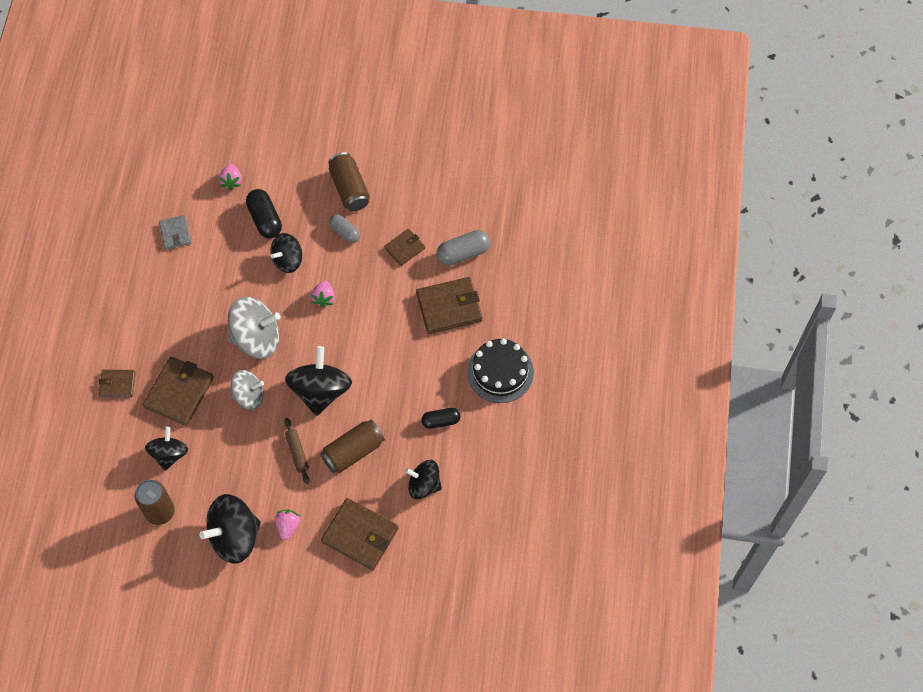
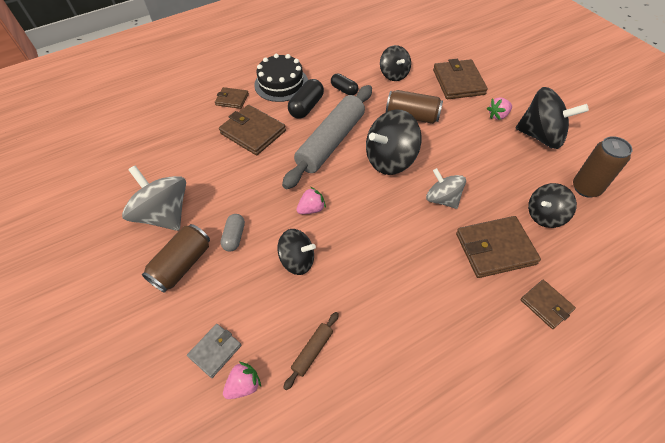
camera: 125 degrees left, 10 degrees down
grey wallet [159,215,191,250] -> grey wallet moved to [187,324,241,378]
grey spinning top [228,297,281,359] -> grey spinning top moved to [122,165,186,231]
black capsule [246,189,282,239] -> black capsule moved to [288,79,324,119]
brown rolling pin [284,418,309,484] -> brown rolling pin moved to [284,312,339,390]
brown wallet [384,229,425,266] -> brown wallet moved to [215,87,249,109]
grey capsule [437,230,490,266] -> none
none -> grey rolling pin [282,85,372,189]

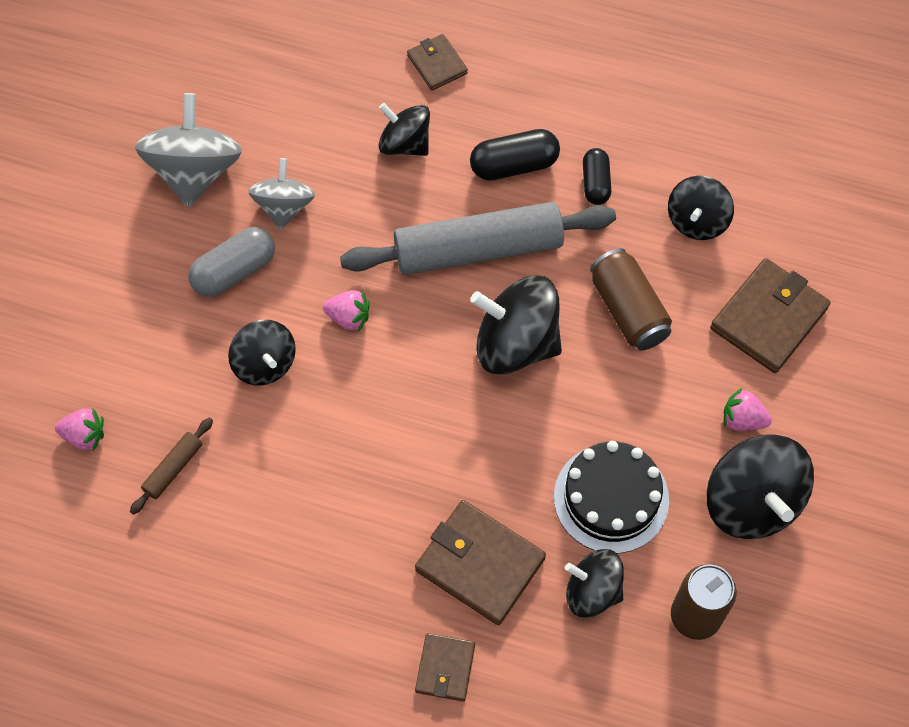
camera: 45 degrees right, 10 degrees up
brown can [142,224,210,293] -> none
grey wallet [187,324,241,378] -> none
brown wallet [219,105,286,155] -> black spinning top [379,103,430,156]
grey capsule [221,214,245,252] -> grey capsule [188,227,275,297], size x1.50
black cake [254,54,308,102] -> black cake moved to [554,441,669,554]
brown rolling pin [284,312,339,390] -> brown rolling pin turned 45 degrees counterclockwise [130,417,213,514]
grey spinning top [426,168,466,209] -> grey spinning top moved to [248,158,315,230]

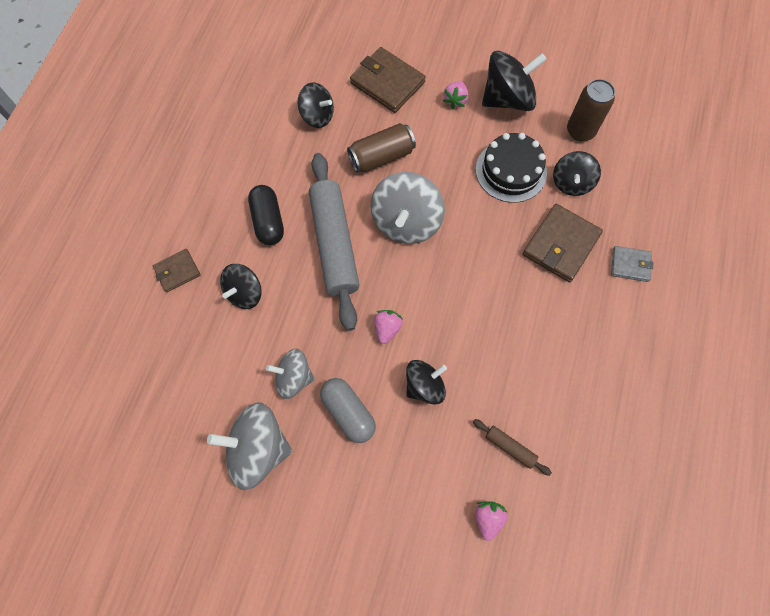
camera: 90 degrees left, 5 degrees up
brown wallet [415,633,475,702] -> grey wallet [611,246,653,282]
black spinning top [471,276,562,375] -> grey spinning top [370,172,445,244]
black capsule [583,148,611,205] -> none

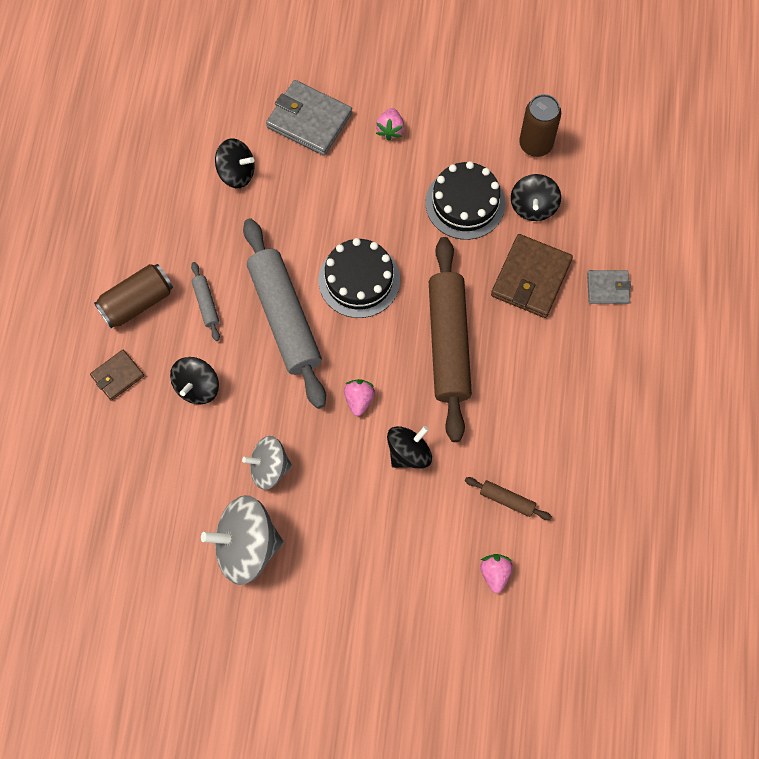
camera: 10 degrees left, 0 degrees up
black capsule [248,185,284,245] -> grey rolling pin [191,262,220,341]
grey capsule [320,378,376,443] -> none
brown can [347,123,416,173] -> brown can moved to [94,264,173,328]
brown wallet [350,47,426,113] -> grey wallet [266,80,352,156]
grey spinning top [370,172,445,244] -> black cake [319,238,400,318]
black spinning top [482,51,547,111] -> none
none -> brown rolling pin [429,237,472,442]

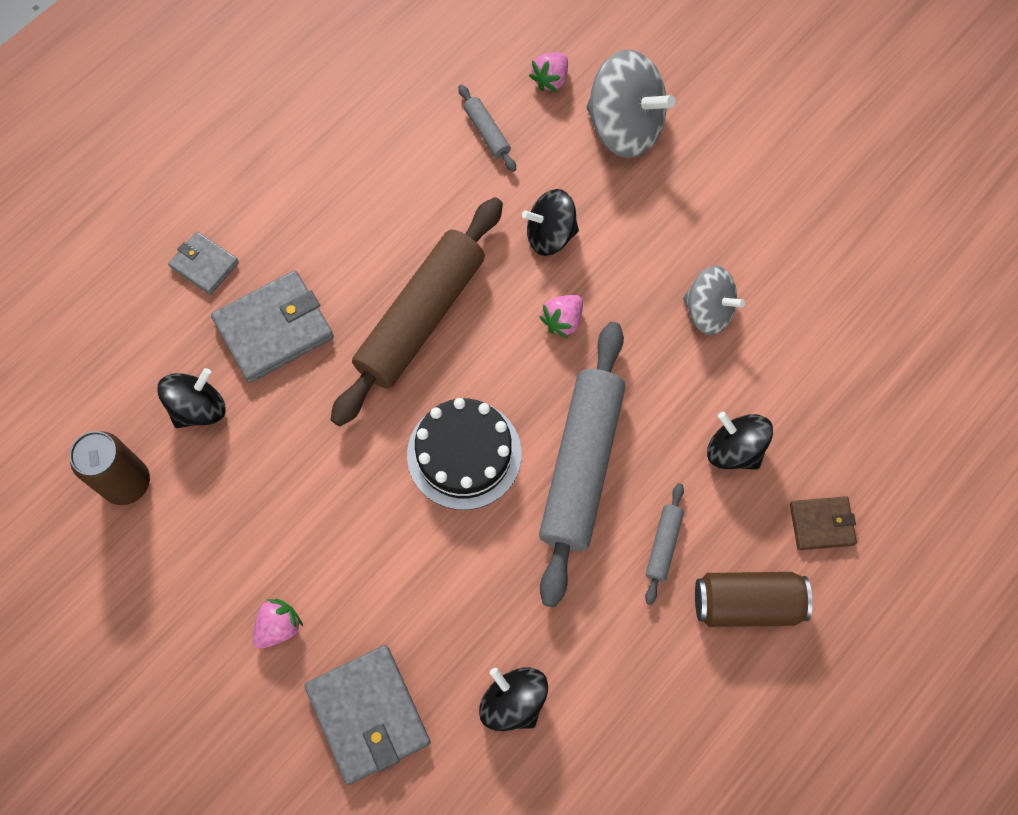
camera: 145 degrees left, 0 degrees up
black spinning top [170,357,219,404] -> black spinning top turned 105 degrees counterclockwise [707,412,773,470]
grey spinning top [201,495,284,585] -> grey spinning top moved to [586,50,676,158]
black cake [426,161,505,240] -> none
brown rolling pin [465,477,552,520] -> grey rolling pin [458,84,516,172]
brown wallet [491,234,573,318] -> grey wallet [211,270,334,383]

